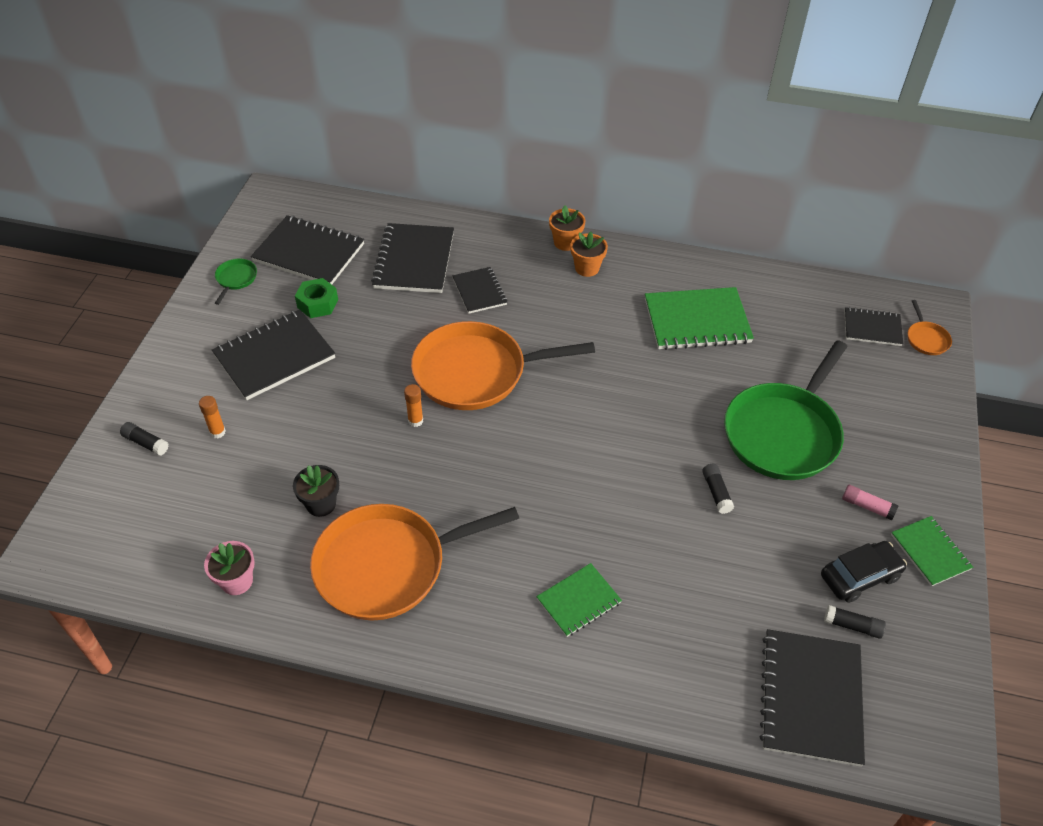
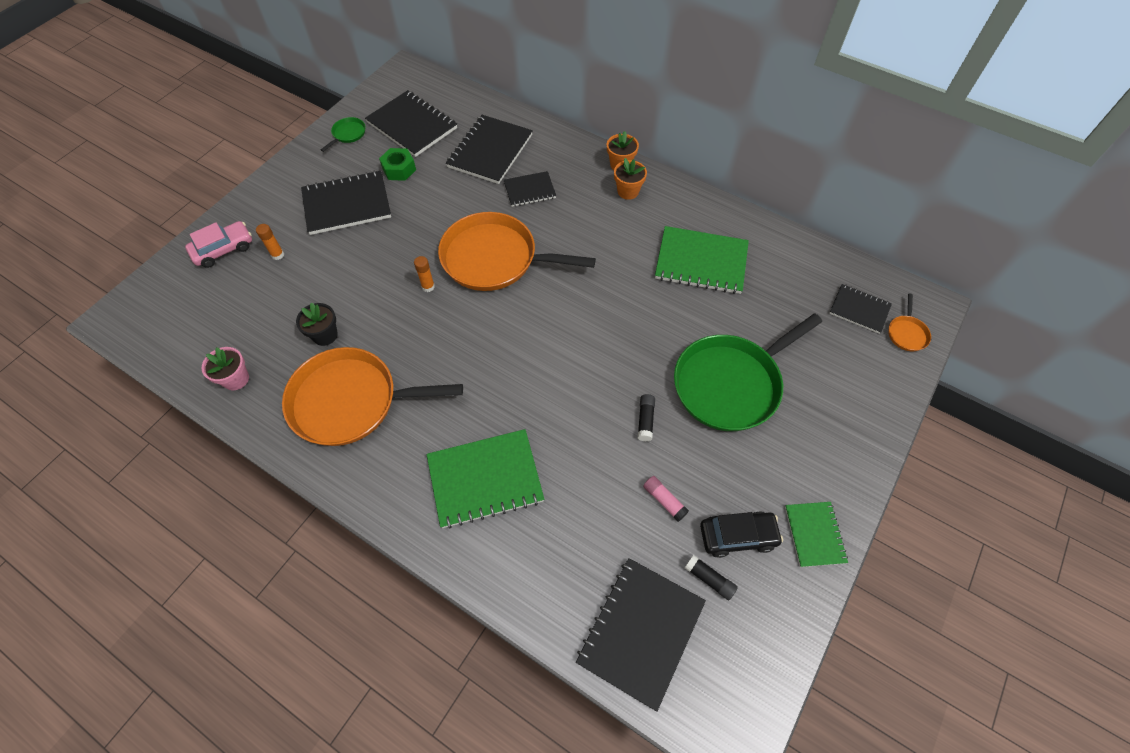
camera: 20 degrees right, 10 degrees up
black glue stick [120,422,169,456] -> pink car [185,221,252,268]
black notebook [452,267,507,314] -> black notebook turned 75 degrees clockwise [504,171,556,207]
green notebook [536,563,622,637] -> green notebook [427,429,544,529], size x1.73
pink glue stick [842,485,899,520] -> pink glue stick moved to [643,476,689,522]

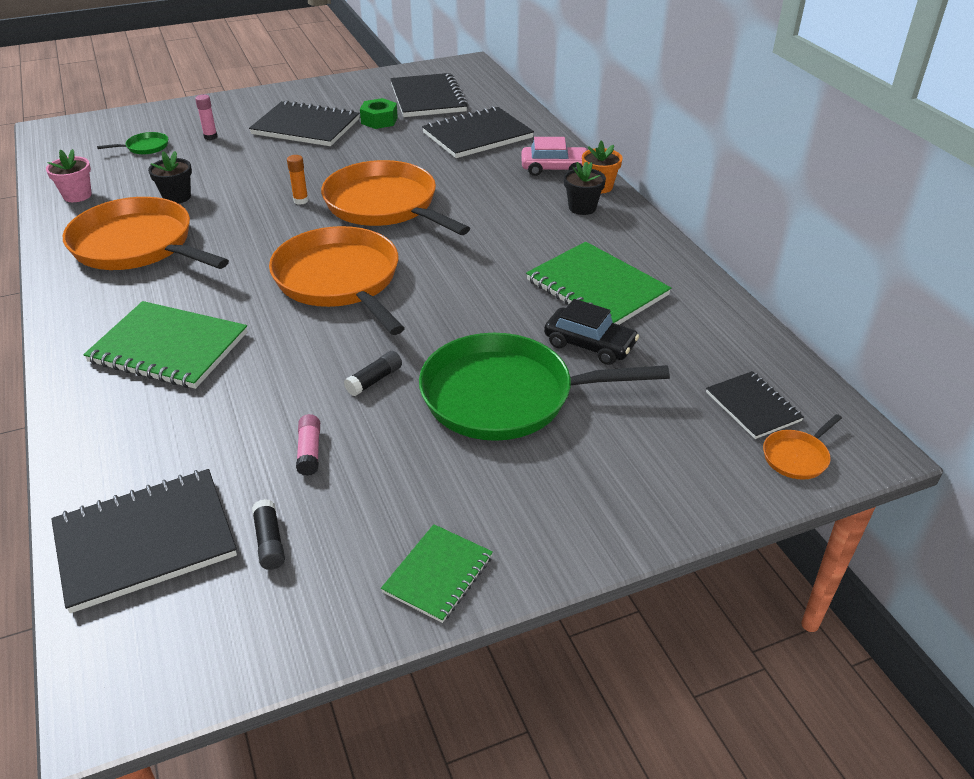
camera: 35 degrees right, 20 degrees down
pink car [185,221,252,268] -> pink car moved to [521,137,587,176]
orange glue stick [256,224,284,260] -> pink glue stick [195,94,217,140]
green pan [321,117,365,152] -> green pan moved to [97,132,168,155]
black notebook [504,171,556,207] -> none
orange flower pot [614,158,647,200] -> black flower pot [564,161,606,215]
black car [700,511,783,558] -> black car moved to [544,299,639,365]
none -> orange pan [269,226,405,335]

